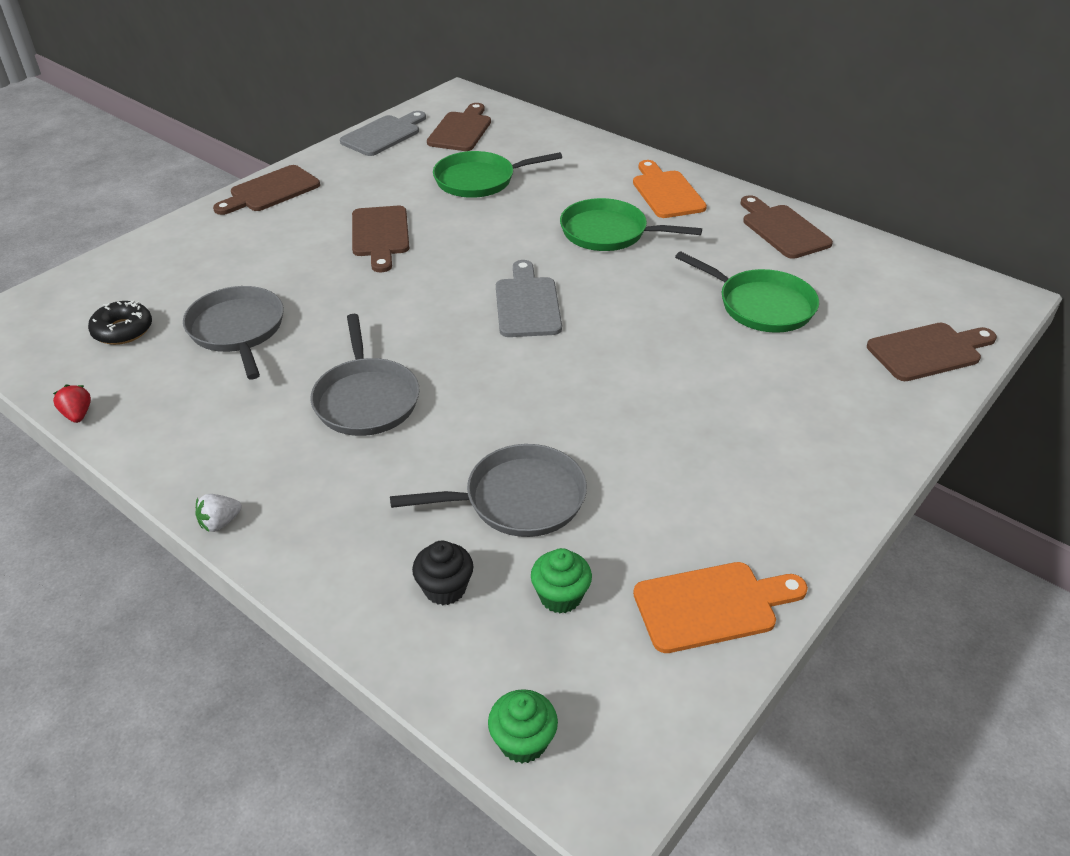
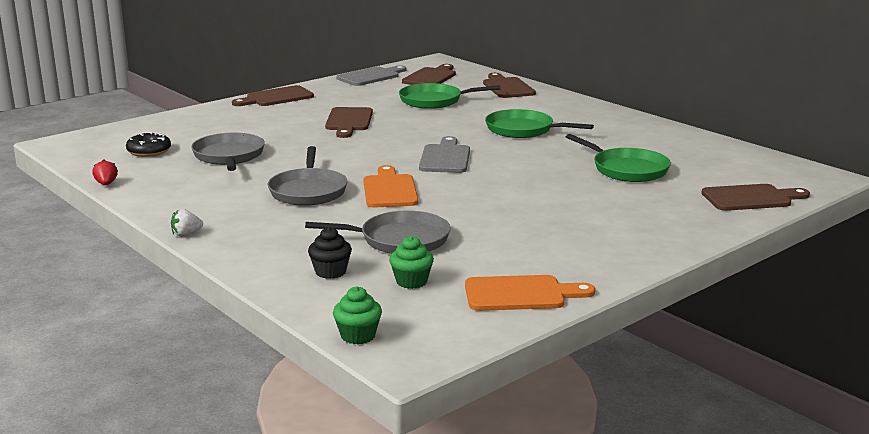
camera: 10 degrees right, 20 degrees down
orange cutting board [633,160,707,218] -> orange cutting board moved to [363,165,418,207]
brown cutting board [741,195,833,259] -> brown cutting board moved to [483,73,536,98]

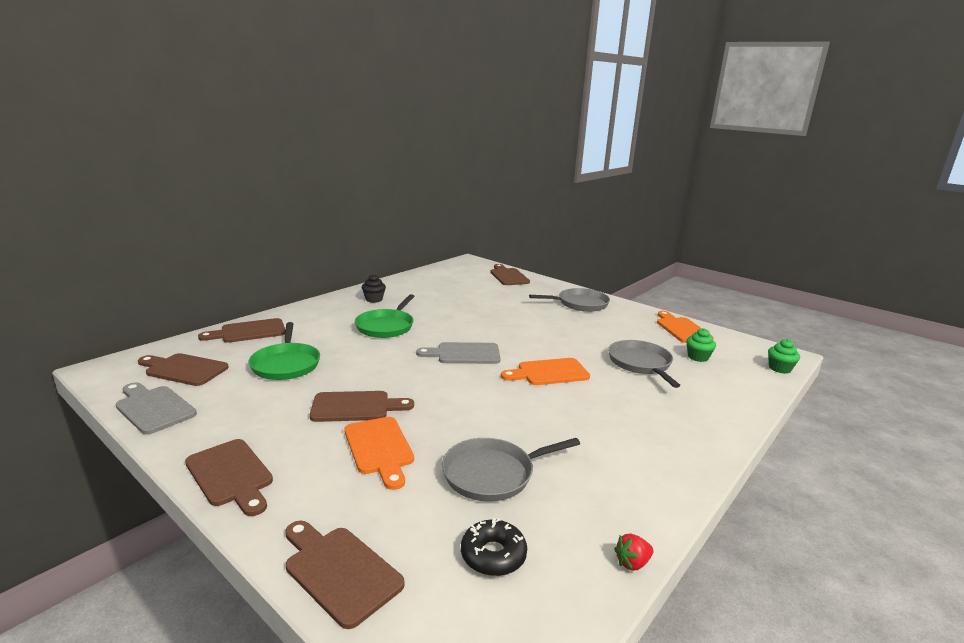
camera: 100 degrees left, 0 degrees up
white strawberry [171,209,203,236] -> none
grey pan [268,146,348,206] -> grey pan moved to [529,288,610,312]
black cupcake [308,227,352,279] -> black cupcake moved to [362,274,386,303]
green pan [566,134,671,182] -> none
none -> brown cutting board [285,520,405,629]
none -> orange cutting board [344,417,414,490]

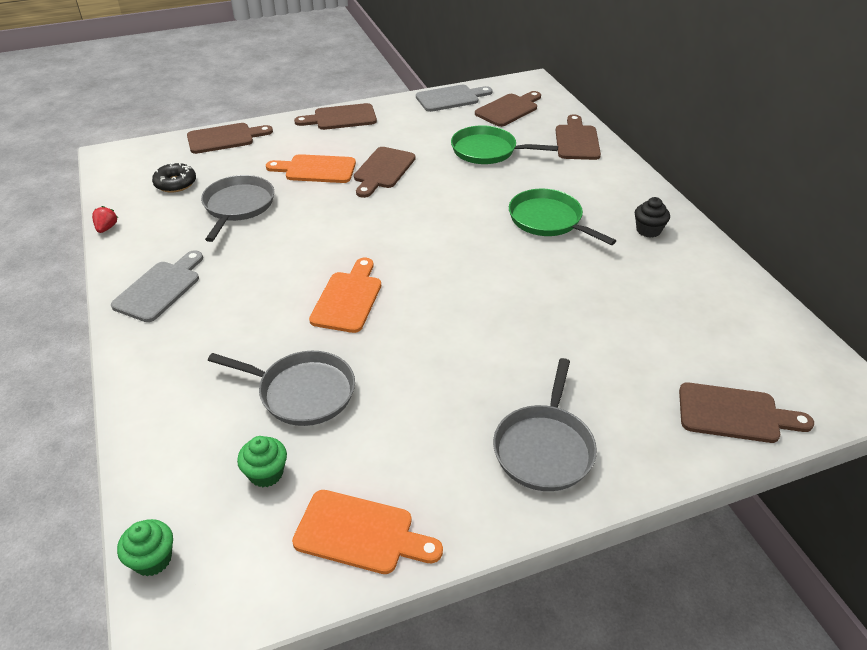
camera: 120 degrees right, 20 degrees up
grey cutting board [416,342,501,364] -> grey cutting board moved to [111,250,203,322]

